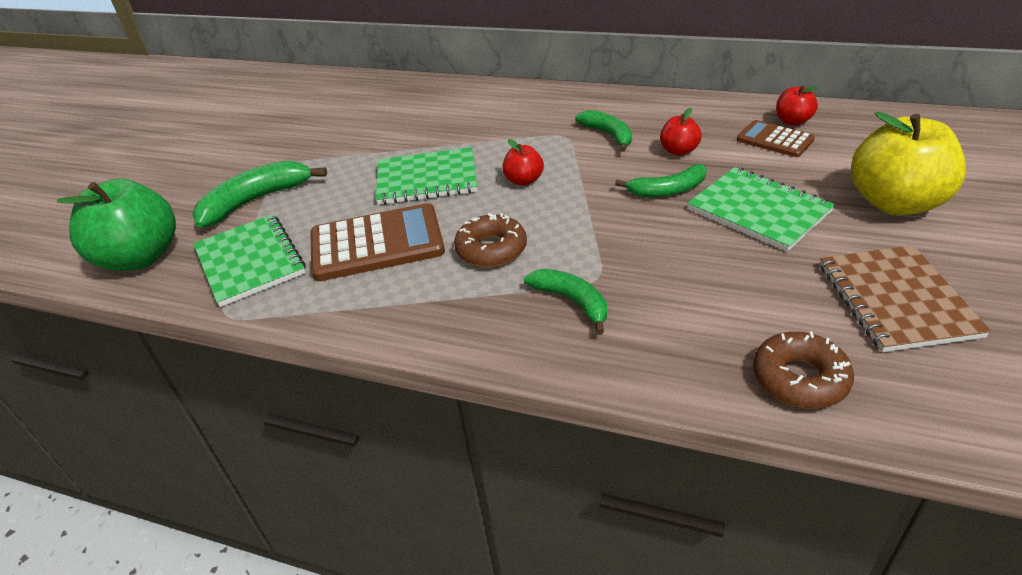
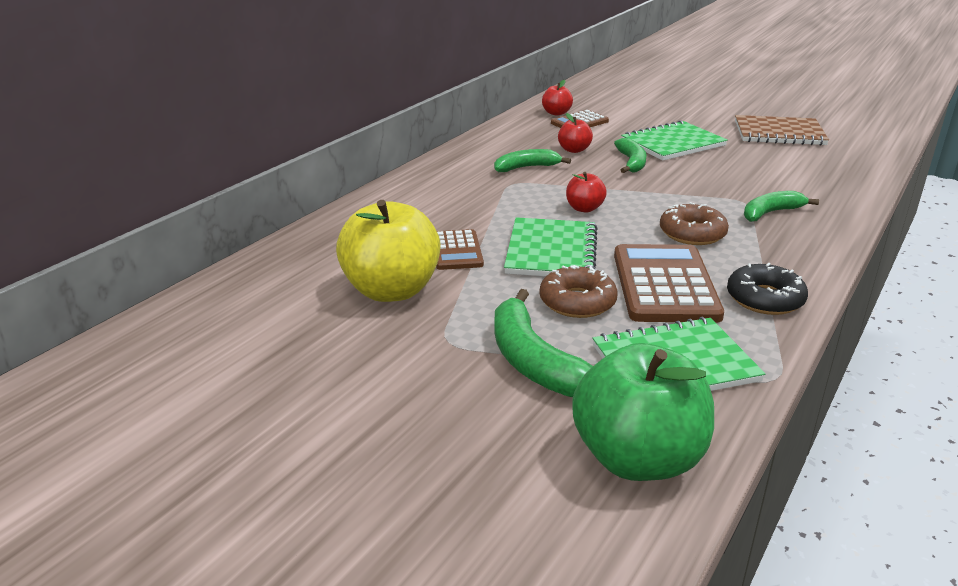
camera: 80 degrees left, 10 degrees down
brown donut [753,332,854,409] -> brown donut moved to [540,265,618,318]
yellow apple [851,112,966,215] -> yellow apple moved to [336,200,441,302]
none -> brown calculator [436,229,484,270]
none -> black donut [727,263,808,315]

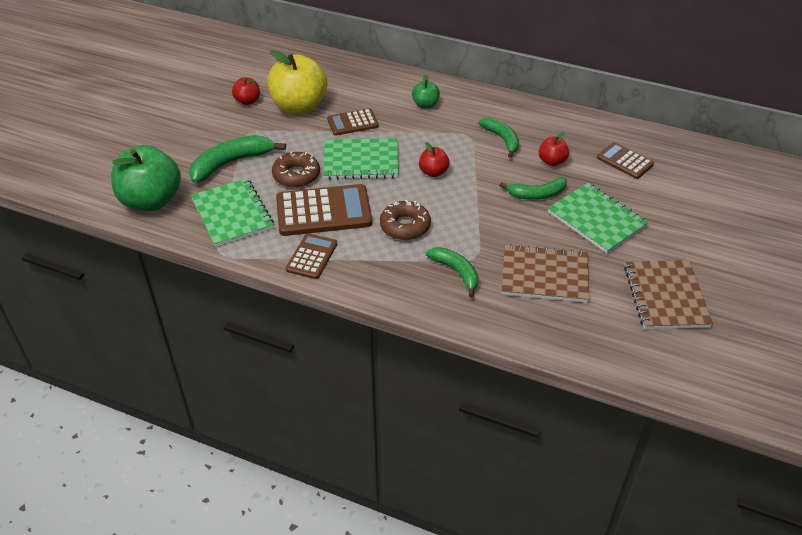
camera: 80 degrees right, 15 degrees up
red apple [542,80,573,116] -> red apple moved to [232,77,260,105]
black donut [727,263,808,315] -> brown calculator [286,233,337,279]
none -> green apple [412,74,440,108]
none -> brown notebook [502,244,589,303]

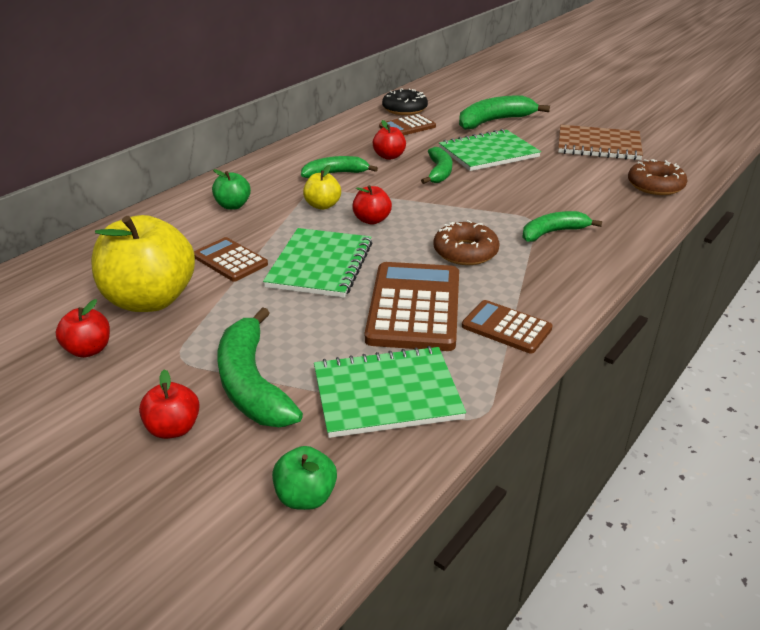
camera: 75 degrees left, 10 degrees down
green apple [111,145,181,211] -> green apple [272,446,337,510], size x0.47
brown donut [272,152,320,188] -> brown donut moved to [628,159,687,195]
brown calculator [327,108,379,136] -> brown calculator turned 135 degrees clockwise [194,237,268,282]
brown notebook [502,244,589,303] -> none
none -> red apple [139,369,200,439]
none -> yellow apple [303,165,341,210]
none -> black donut [382,88,428,115]
none -> green banana [459,95,550,130]

